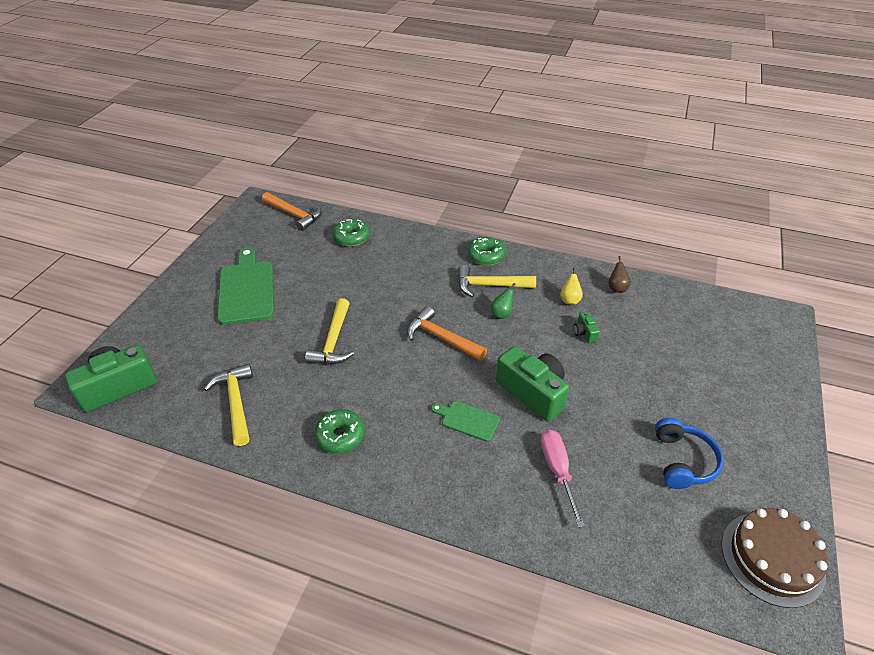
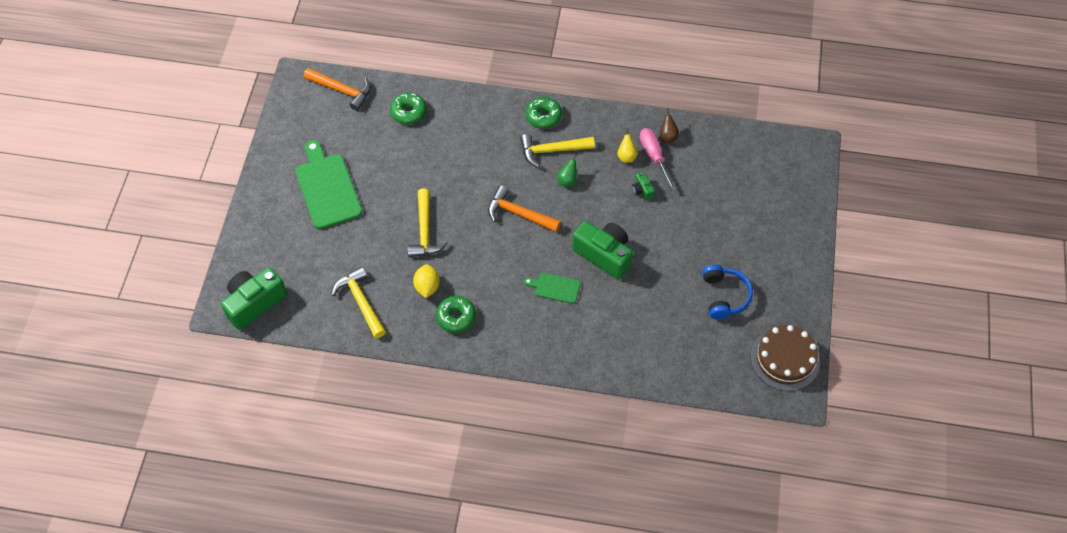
camera: 10 degrees left, 15 degrees up
pink screwdriver [541,430,585,528] -> pink screwdriver moved to [640,128,676,191]
none -> yellow lemon [413,264,440,298]

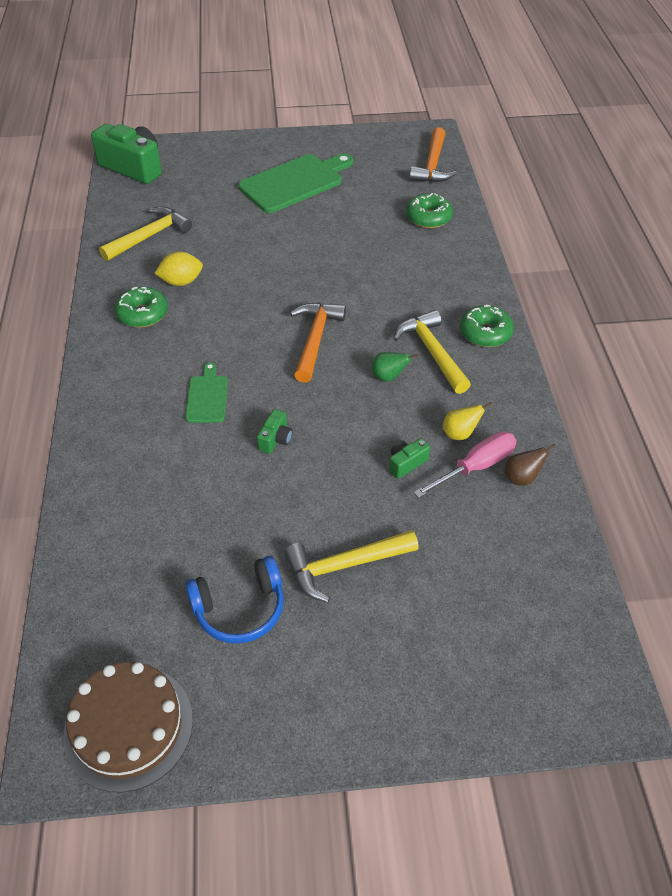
camera: 75 degrees right, 10 degrees down
yellow hammer [408,188,448,257] -> yellow hammer moved to [284,530,419,603]
green camera [572,221,633,280] -> green camera [257,409,293,454], size x0.45

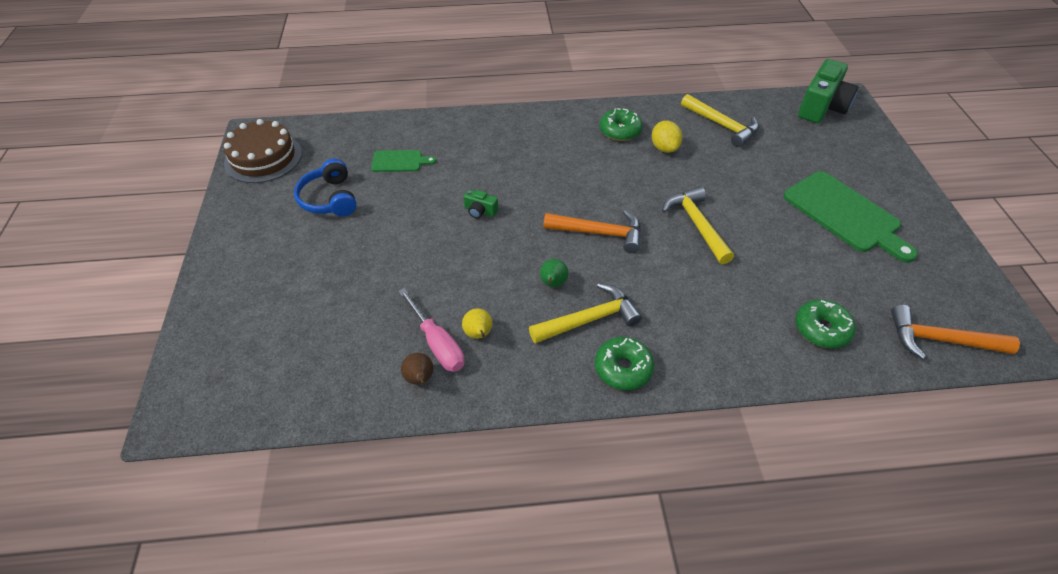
camera: 90 degrees right, 0 degrees up
green cutting board [185,362,228,423] -> green cutting board moved to [371,150,436,172]
yellow hammer [284,530,419,603] -> yellow hammer moved to [662,187,734,264]
green camera [389,438,430,479] -> none

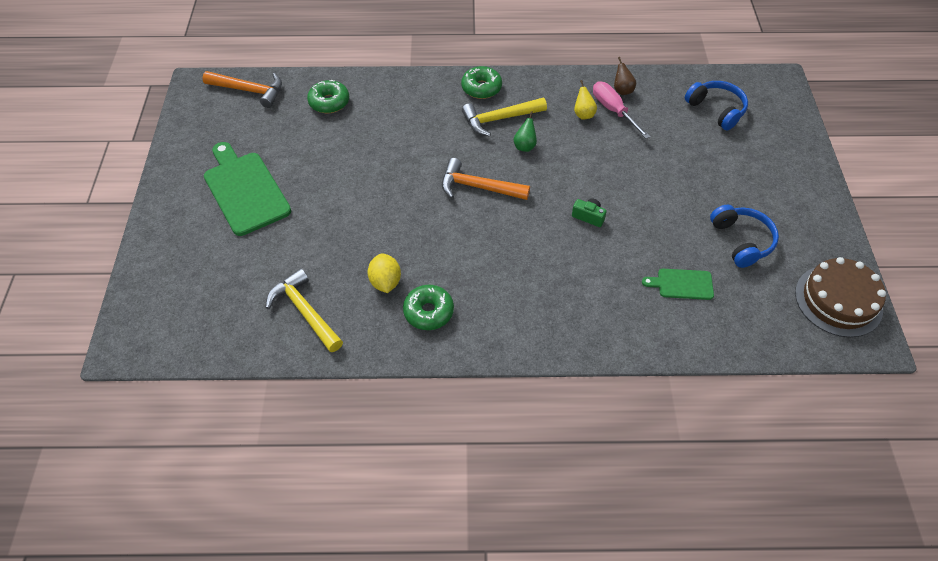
camera: 175 degrees left, 5 degrees up
yellow hammer [662,187,734,264] -> none
green camera [798,59,858,123] -> none
none -> blue headphones [685,81,748,131]

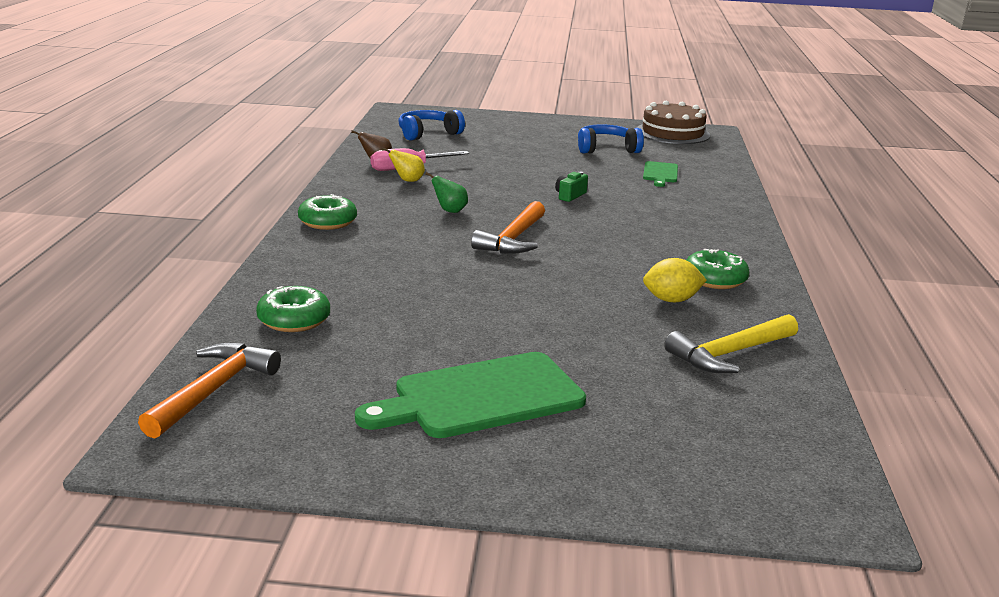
camera: 85 degrees left, 30 degrees down
yellow hammer [462,98,547,137] -> none

